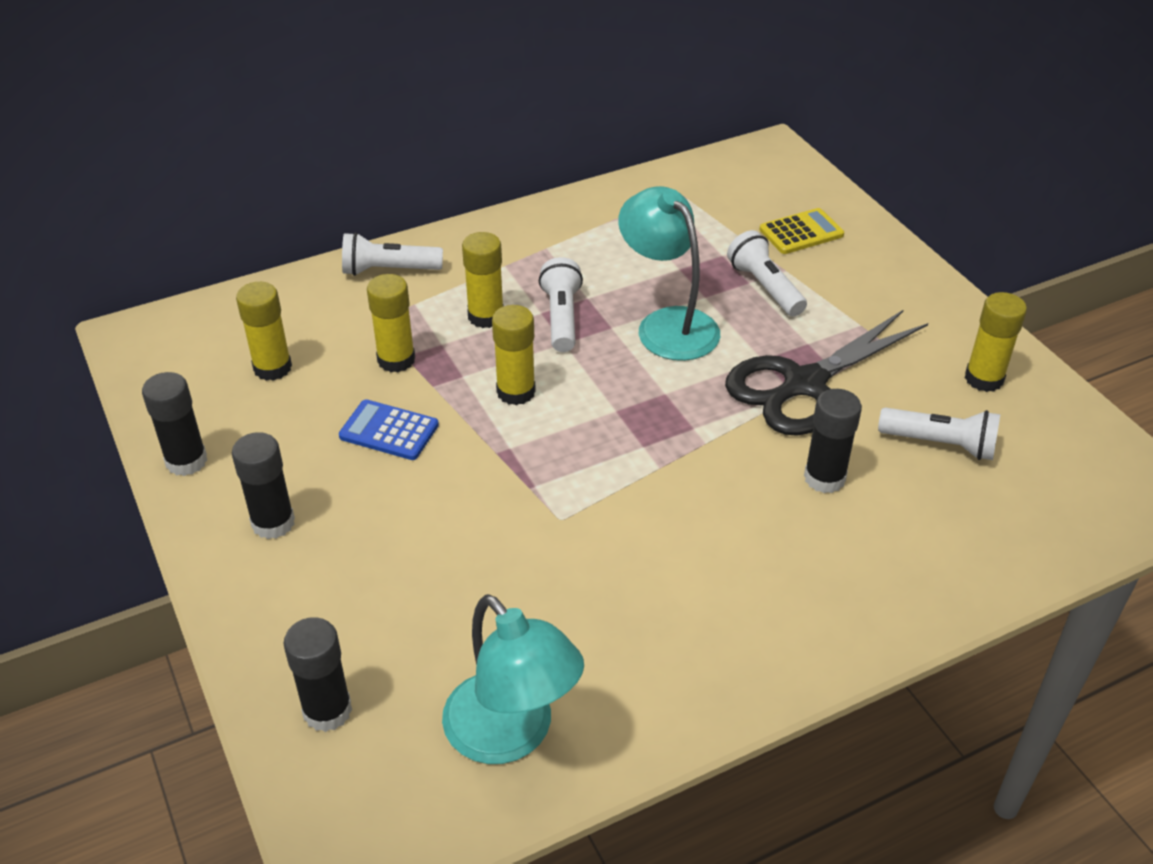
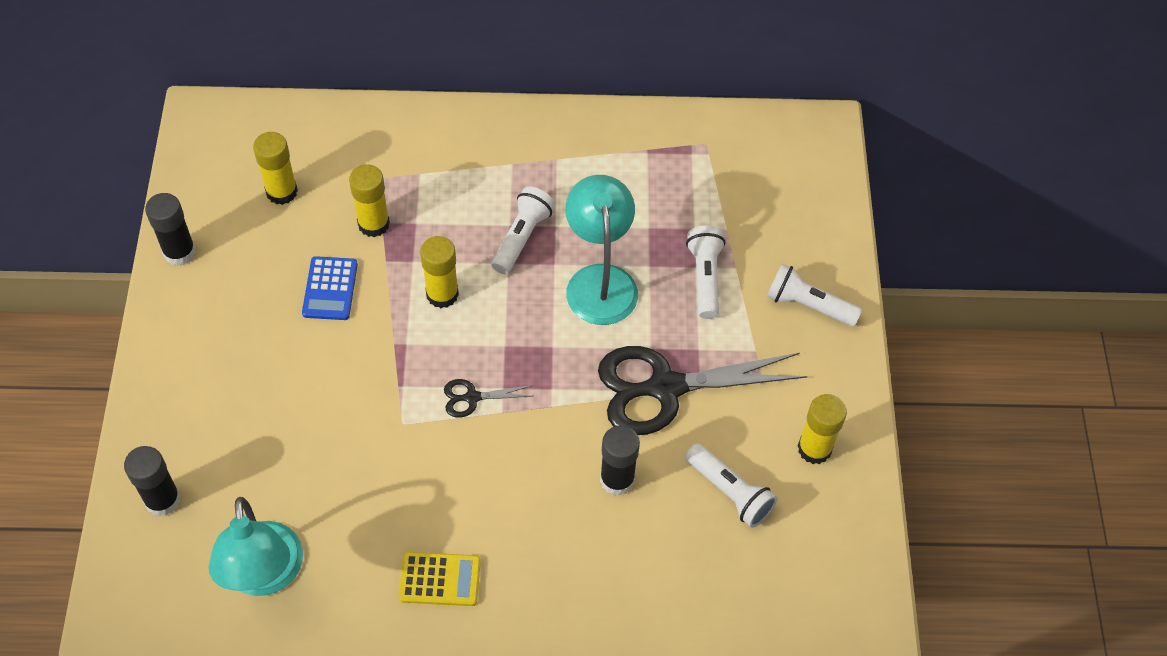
camera: 25 degrees right, 15 degrees up
black glue stick [232,432,295,539] -> none
blue calculator [339,399,439,460] -> blue calculator turned 135 degrees counterclockwise [302,256,358,320]
white flashlight [342,232,443,276] -> white flashlight moved to [767,264,862,326]
yellow glue stick [462,232,504,328] -> none
yellow calculator [759,208,844,254] -> yellow calculator moved to [399,552,481,606]
none -> black scissors [444,379,533,418]

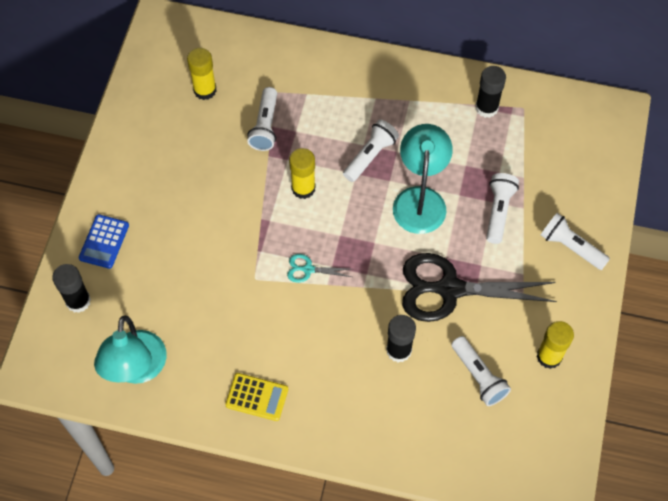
camera: 15 degrees right, 5 degrees up
black glue stick [145,193,196,266] -> black glue stick moved to [475,66,506,118]
blue calculator [302,256,358,320] -> blue calculator moved to [79,214,129,269]
yellow glue stick [349,164,390,237] -> white flashlight [247,87,277,151]
black scissors [444,379,533,418] -> turquoise scissors [287,254,351,283]

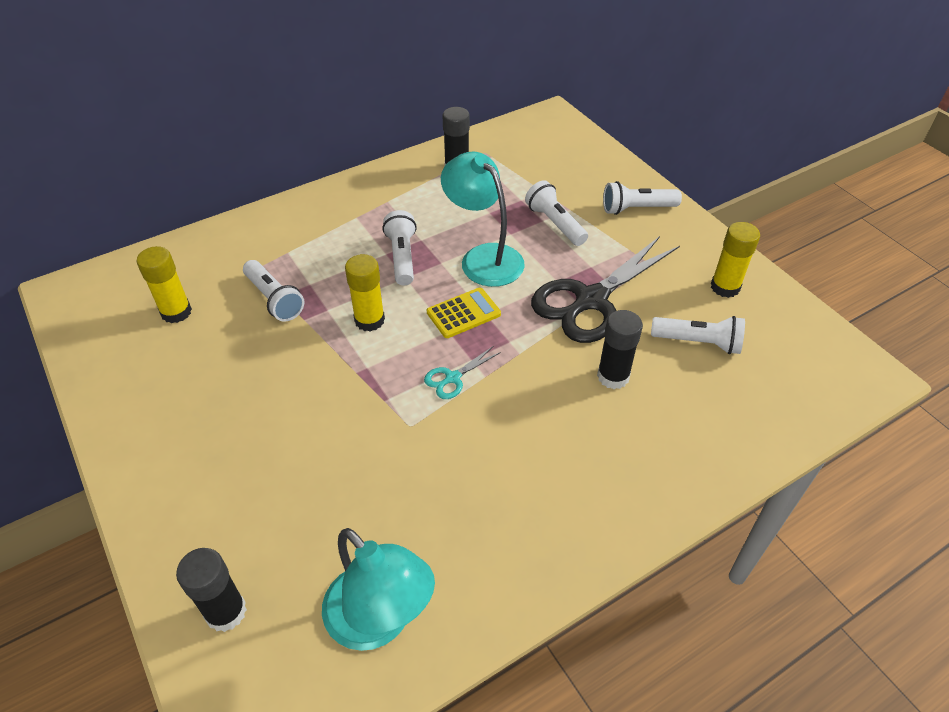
camera: 45 degrees left, 15 degrees down
blue calculator [79,214,129,269] -> none
yellow calculator [225,373,288,421] -> yellow calculator moved to [427,287,501,338]

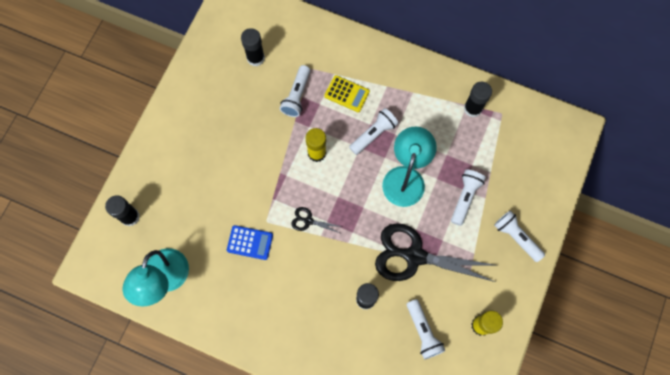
camera: 55 degrees right, 25 degrees up
yellow glue stick [137,246,192,323] -> black glue stick [241,28,265,66]
turquoise scissors [424,346,501,399] -> black scissors [291,207,342,233]
yellow calculator [427,287,501,338] -> yellow calculator moved to [324,75,370,112]
none -> blue calculator [227,225,273,260]

